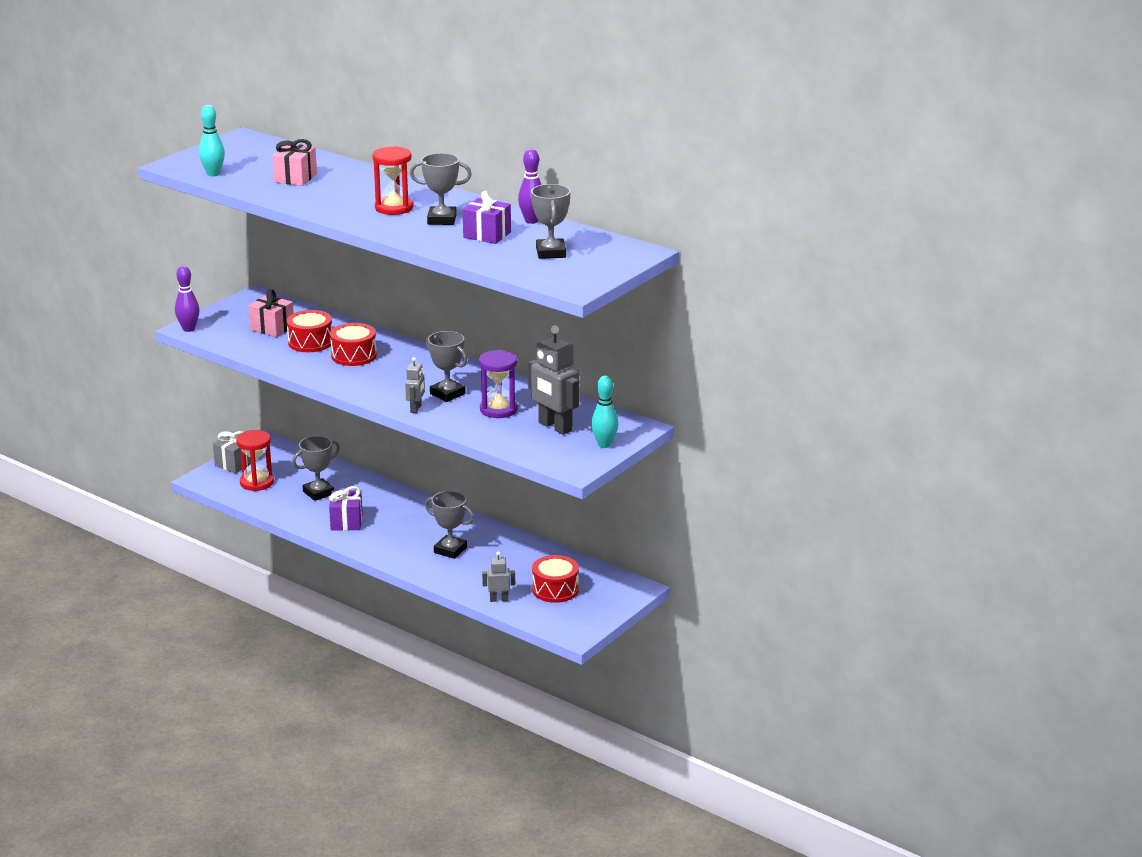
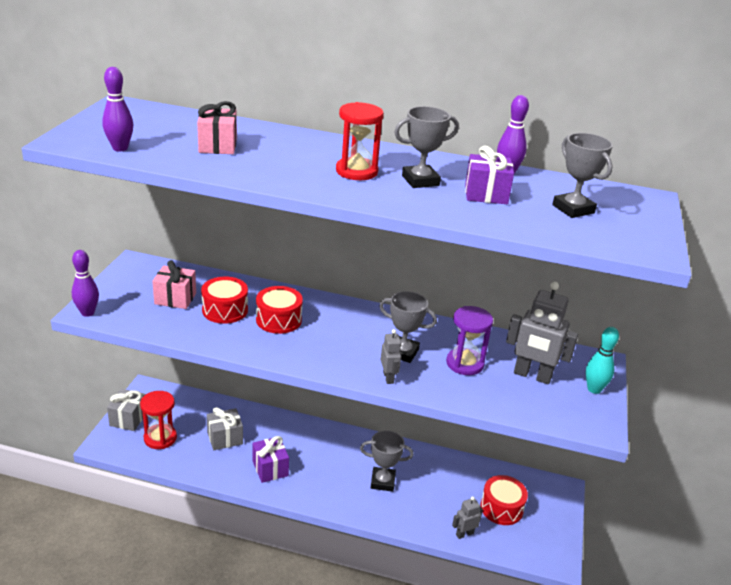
camera: 25 degrees left, 5 degrees up
turquoise bowling pin [199,105,225,176] -> purple bowling pin [102,67,133,151]
grey trophy [292,436,340,501] -> grey gift [207,407,243,450]

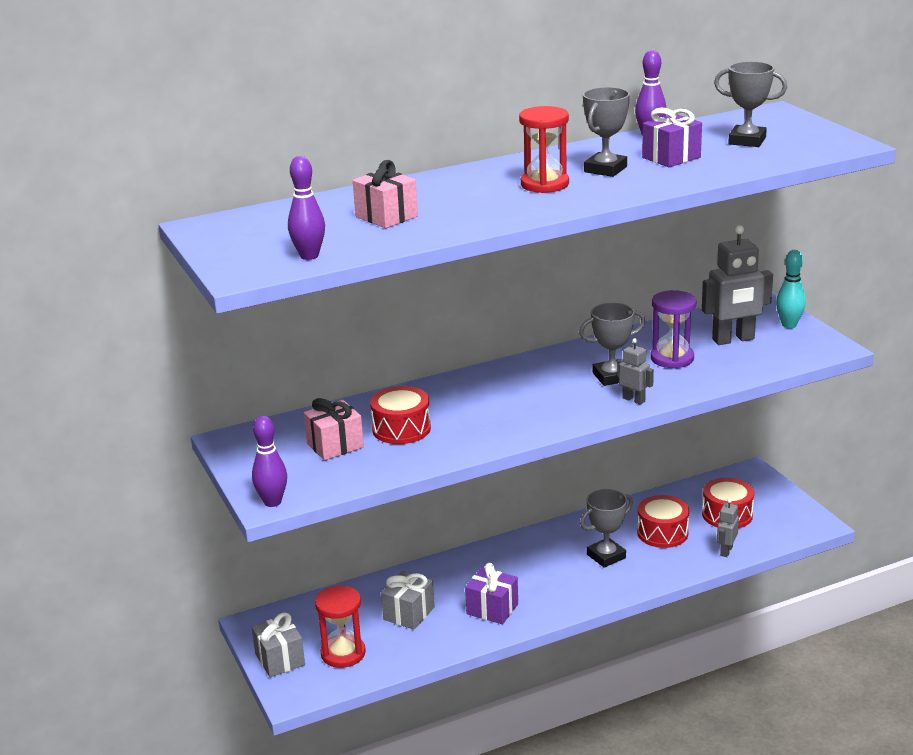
camera: 35 degrees left, 5 degrees down
red drum [256,286,303,334] -> red drum moved to [637,495,689,548]

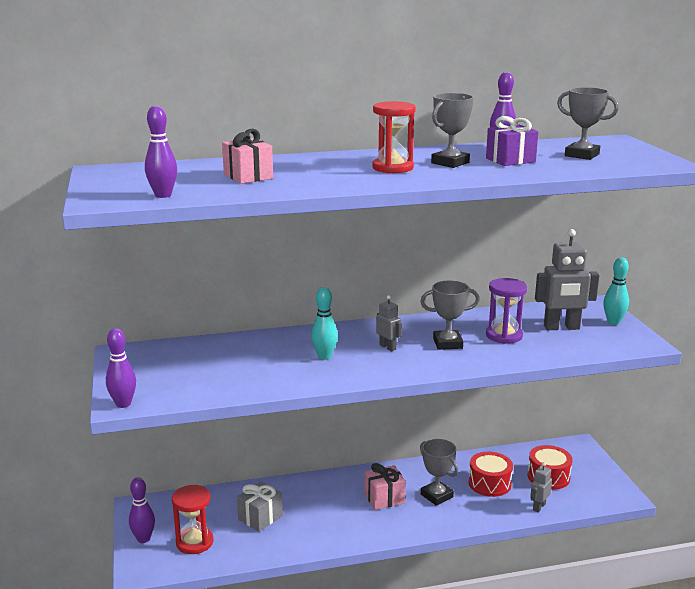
camera: 10 degrees right, 5 degrees down
grey gift [252,612,305,678] -> purple bowling pin [129,477,155,543]
pink gift [304,398,364,460] -> pink gift moved to [364,463,406,510]
red drum [370,386,431,444] -> none
purple gift [465,563,518,624] -> none
grey trophy [580,489,633,568] -> grey trophy turned 75 degrees clockwise [420,439,458,506]
grey robot [617,338,654,405] -> grey robot moved to [376,295,402,351]
none -> turquoise bowling pin [311,287,338,360]

